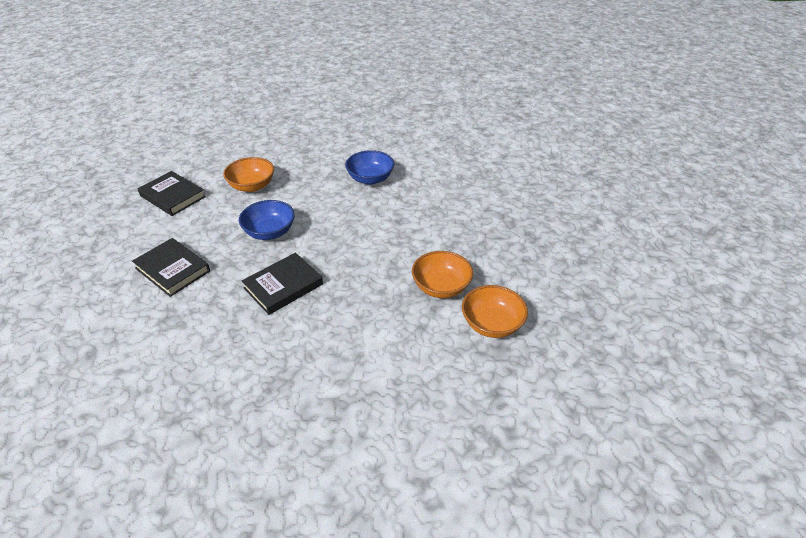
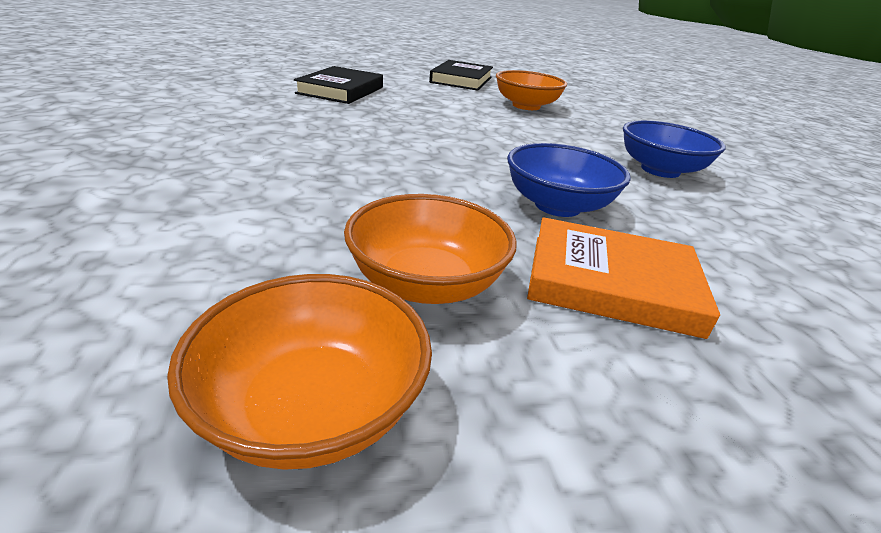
camera: 65 degrees right, 10 degrees down
blue bowl [239,200,295,240] -> blue bowl moved to [507,143,631,217]
black book [242,253,323,315] -> none
none -> orange book [527,217,720,339]

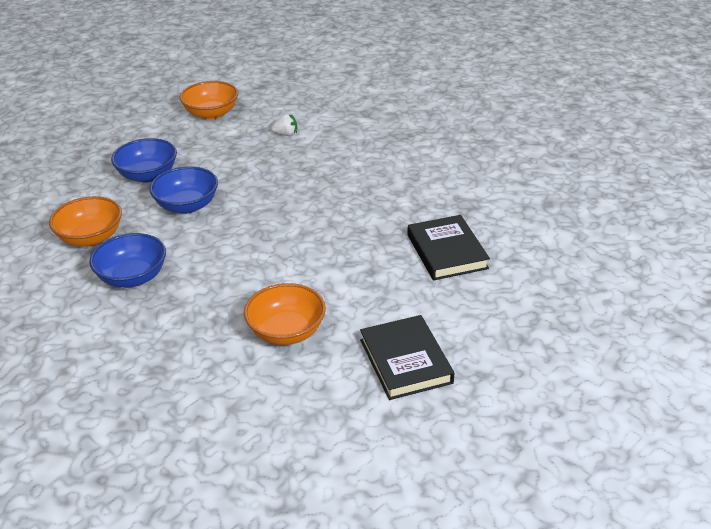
camera: 150 degrees right, 5 degrees up
orange bowl [344,194,517,304] -> orange bowl moved to [49,196,122,246]
orange book [527,217,720,339] -> blue bowl [111,138,177,183]
none -> white strawberry [271,114,297,136]

